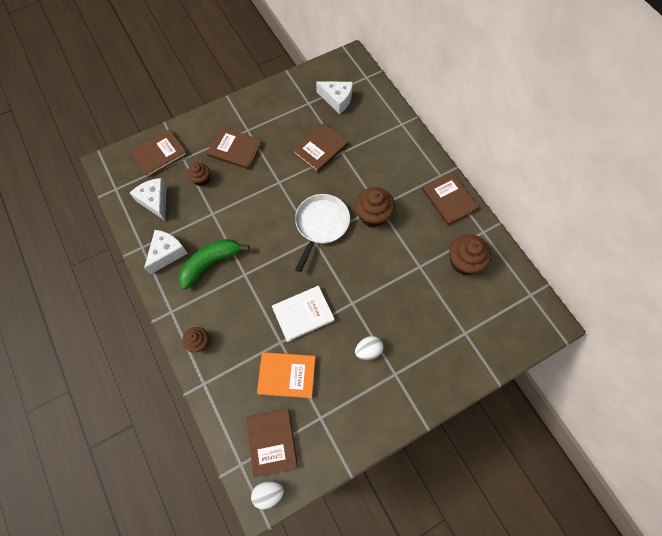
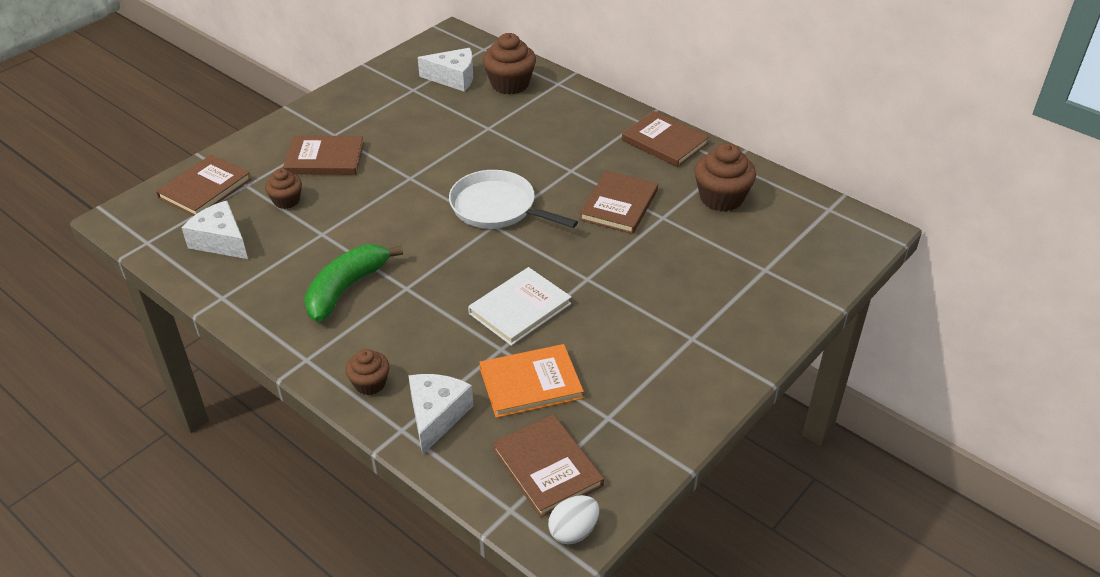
camera: 20 degrees left, 25 degrees down
white cheese [144,230,188,275] -> white cheese moved to [408,374,473,455]
brown book [293,123,348,173] -> brown book moved to [580,171,658,234]
white pan [295,194,350,272] -> white pan turned 60 degrees counterclockwise [449,170,578,229]
brown cupcake [355,187,395,227] -> brown cupcake moved to [483,33,536,95]
white egg [355,336,383,360] -> none

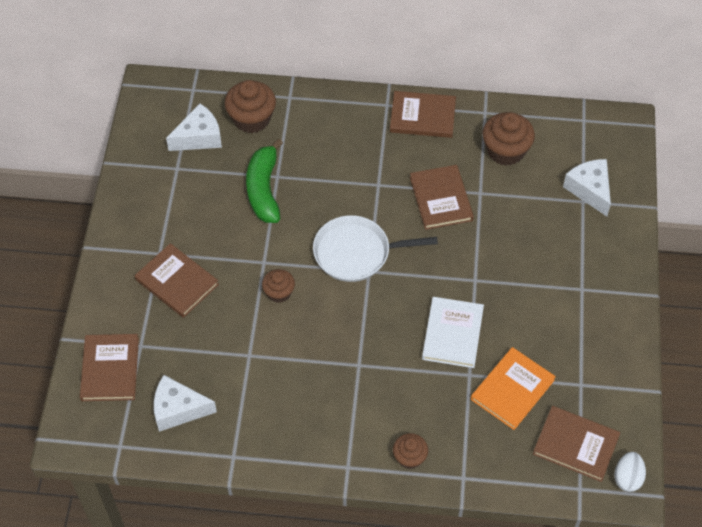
camera: 35 degrees left, 15 degrees up
brown cupcake [265,168,302,209] -> brown cupcake moved to [262,269,295,303]
brown book [283,135,364,175] -> brown book turned 75 degrees clockwise [135,243,219,318]
green banana [304,244,403,322] -> green banana moved to [246,138,283,223]
white cheese [408,374,473,455] -> white cheese moved to [563,159,611,216]

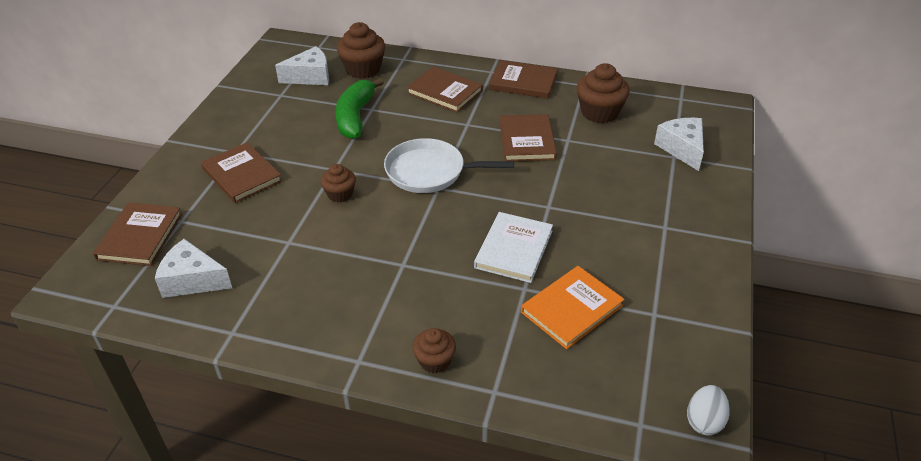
camera: 10 degrees right, 15 degrees down
brown book [533,406,620,482] -> brown book moved to [407,67,483,113]

